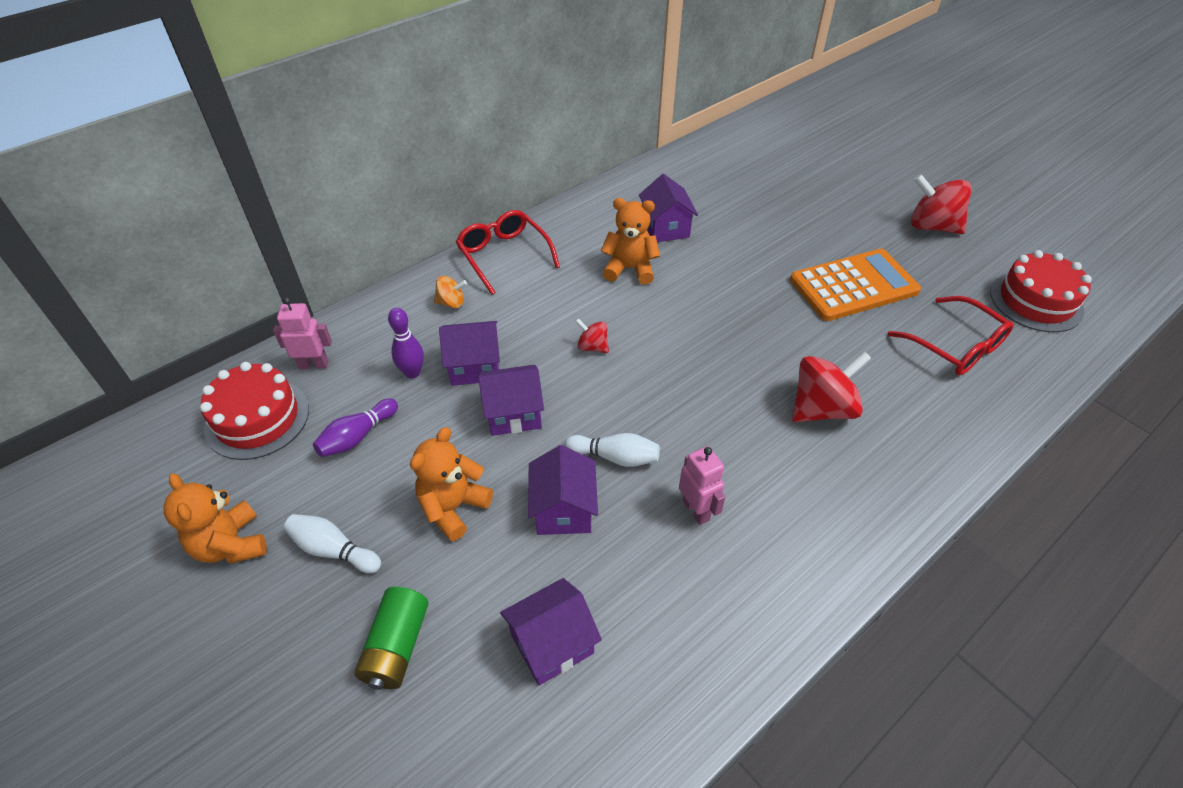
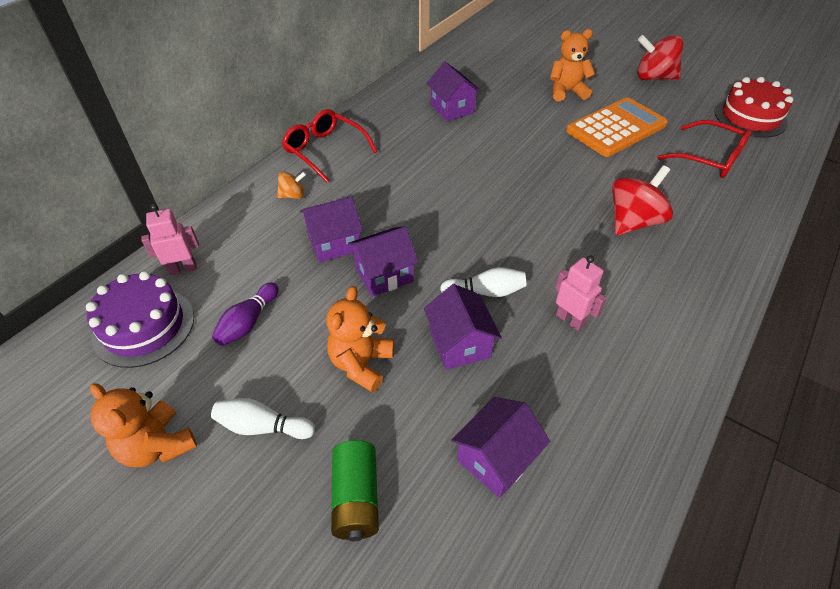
camera: 15 degrees left, 0 degrees up
red cake [200,362,309,460] -> purple cake [86,271,194,368]
purple bowling pin [388,308,424,379] -> none
red spinning top [575,318,609,353] -> none
orange teddy bear [601,198,660,285] -> orange teddy bear moved to [550,29,595,101]

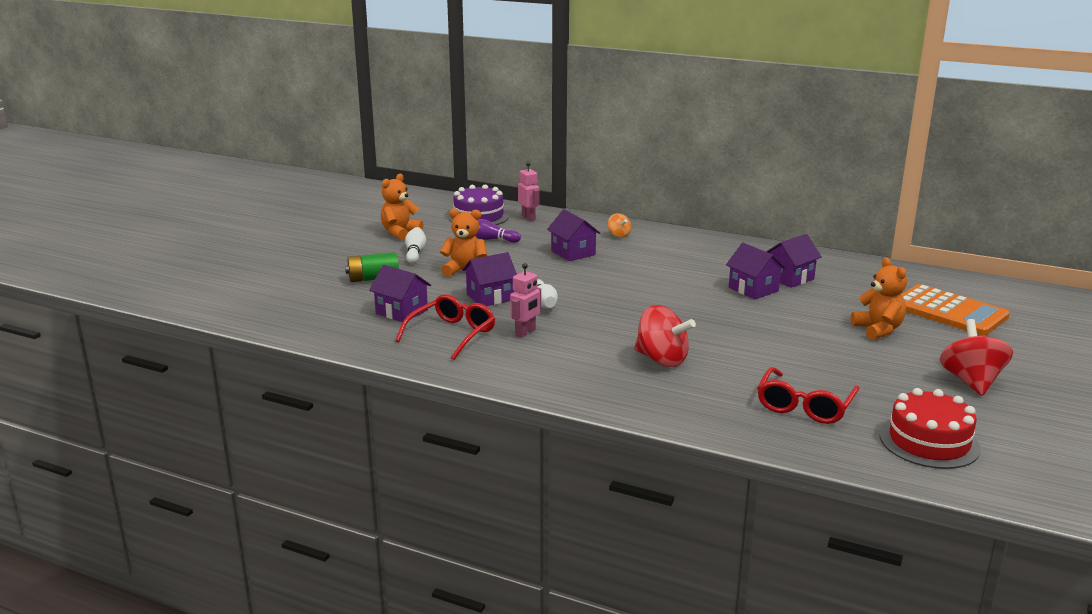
camera: 80 degrees right, 25 degrees down
red glasses [282,109,378,183] -> red glasses moved to [395,294,495,360]
purple house [348,226,418,297] -> purple house moved to [726,243,786,299]
orange calculator [566,97,668,157] -> orange calculator moved to [901,284,1010,335]

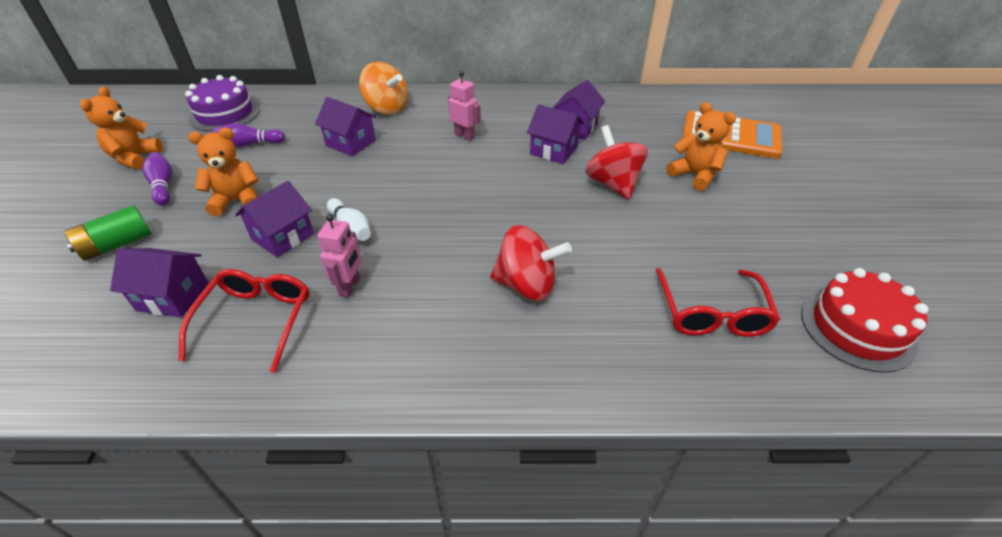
camera: 25 degrees left, 20 degrees up
white bowling pin [405,227,426,263] -> purple bowling pin [142,152,172,206]
pink robot [518,162,539,221] -> pink robot moved to [448,71,481,141]
orange spinning top [608,213,631,238] -> orange spinning top [359,62,408,115], size x1.94
red spinning top [940,319,1013,396] -> red spinning top moved to [585,125,648,199]

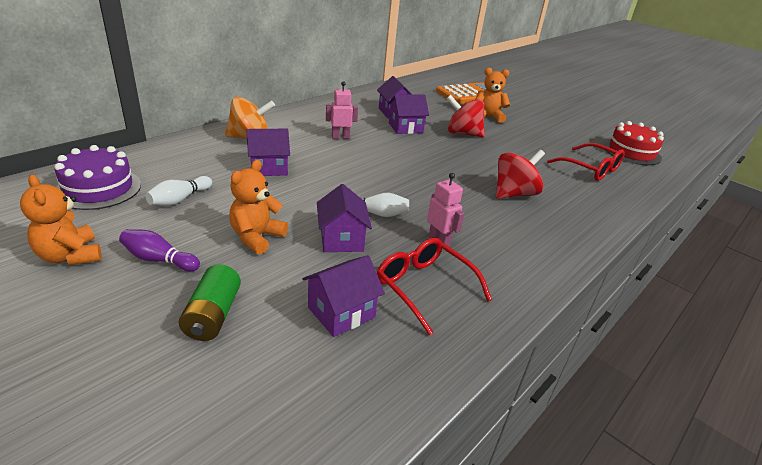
camera: 50 degrees left, 10 degrees down
purple bowling pin [213,123,285,147] -> white bowling pin [145,176,212,206]

